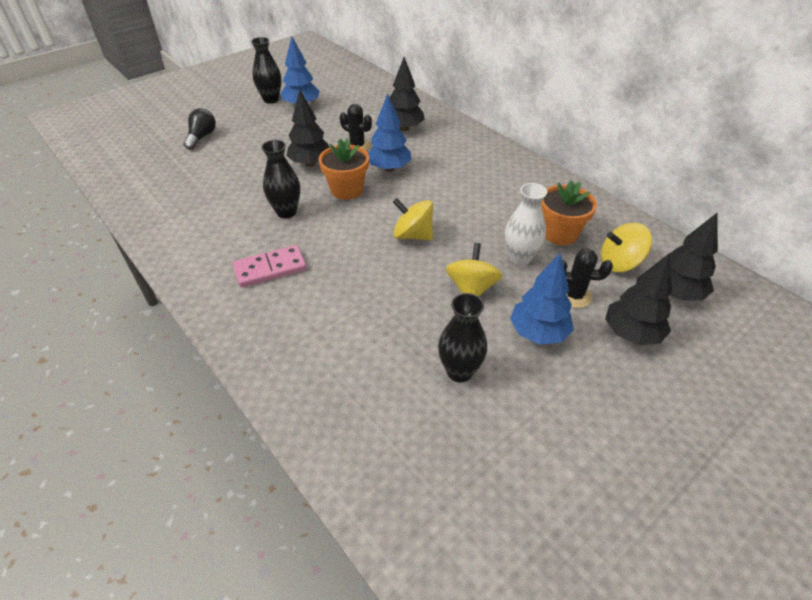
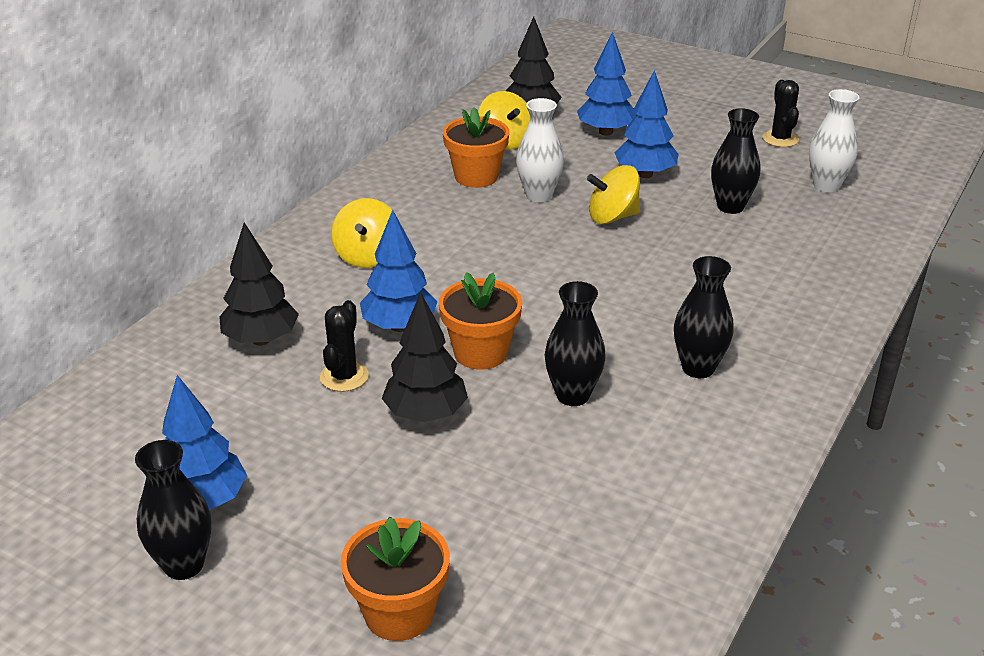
camera: 110 degrees left, 10 degrees down
black light bulb [183,108,216,150] -> orange flower pot [341,517,450,641]
pink domino [233,245,307,287] -> black vase [674,256,733,378]
yellow spinning top [393,198,433,241] -> yellow spinning top moved to [331,198,396,268]
black cactus [562,248,613,308] -> black cactus moved to [762,80,799,147]
black tree [605,254,672,345] -> blue tree [577,32,636,135]
none -> white vase [809,89,860,192]

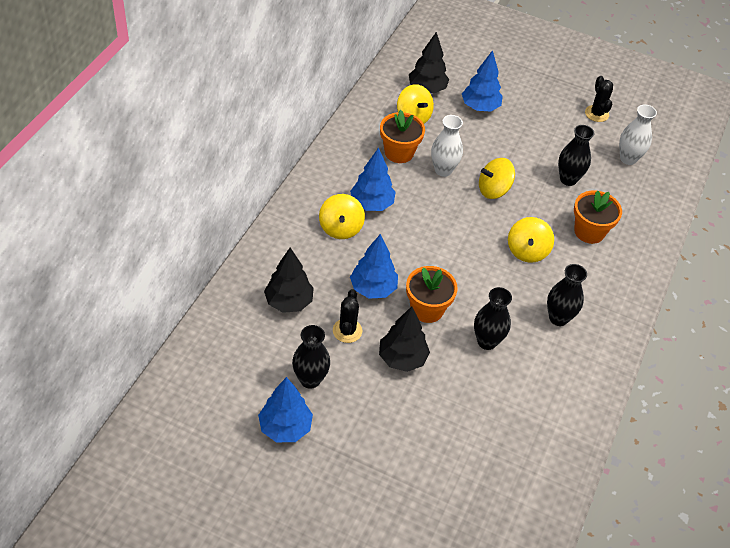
camera: 10 degrees left, 15 degrees up
black vase [135,440,212,580] -> black vase moved to [292,325,330,389]
orange flower pot [341,517,450,641] -> orange flower pot moved to [574,190,622,244]
blue tree [615,70,679,178] -> blue tree moved to [350,147,396,211]
none -> yellow spinning top [508,217,554,263]

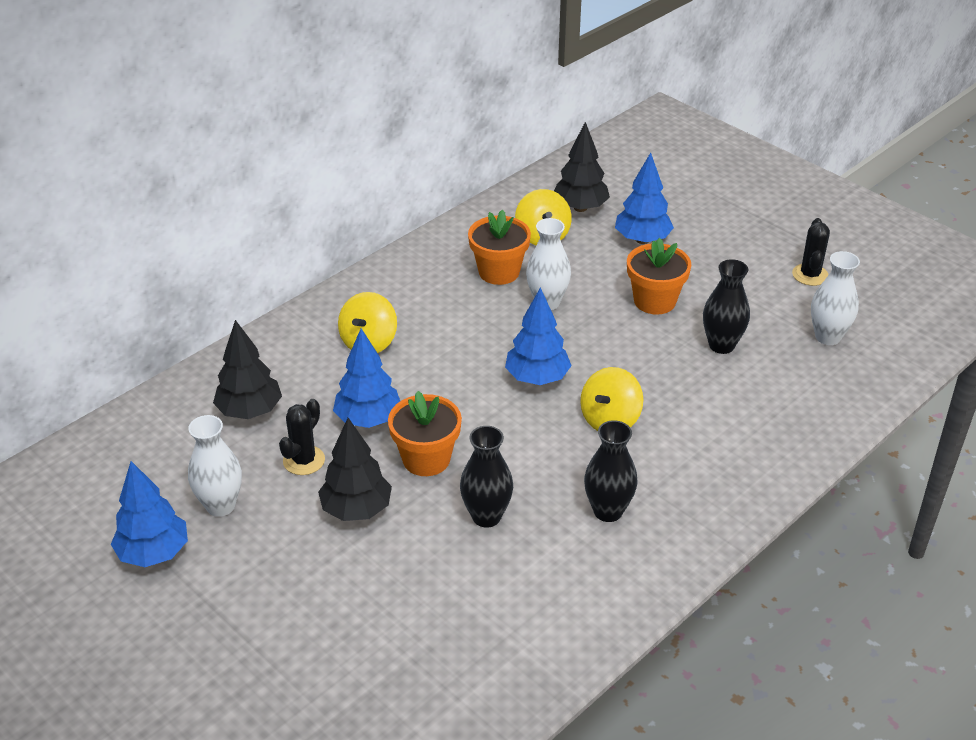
camera: 25 degrees right, 10 degrees down
black vase [292,325,330,389] -> white vase [188,415,242,517]
blue tree [350,147,396,211] -> blue tree moved to [505,287,572,385]
yellow spinning top [479,158,515,199] -> none
orange flower pot [574,190,622,244] -> orange flower pot moved to [627,238,691,314]

